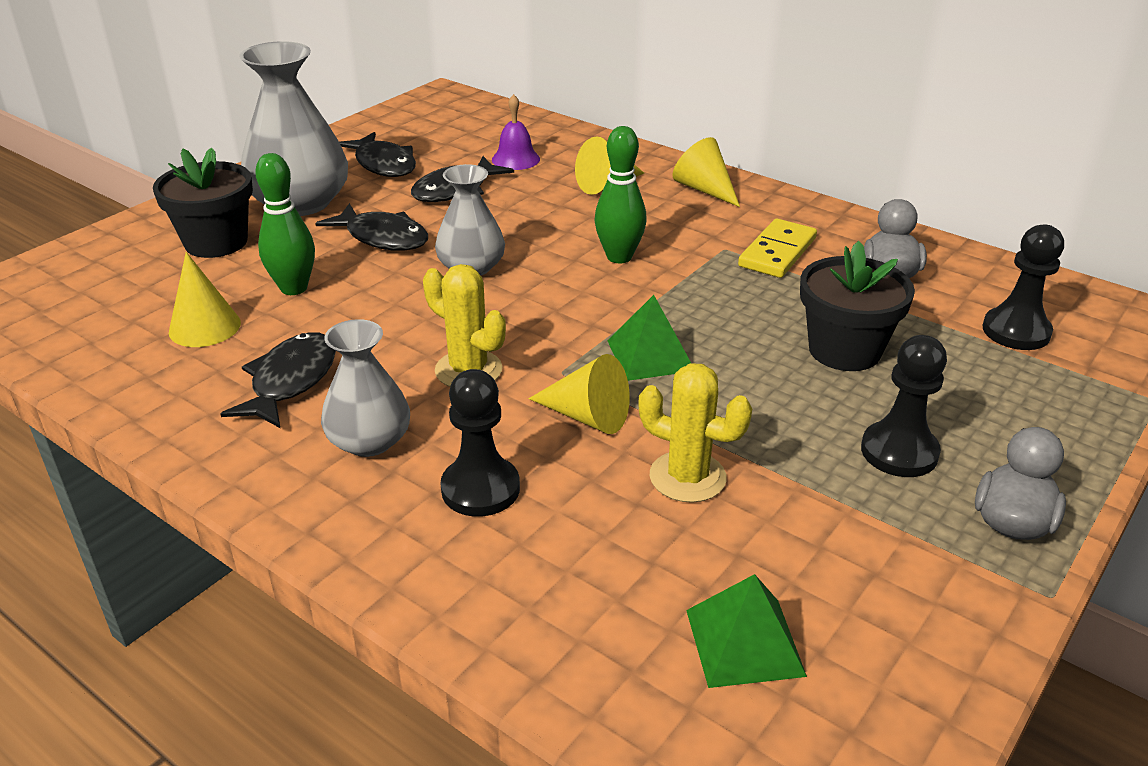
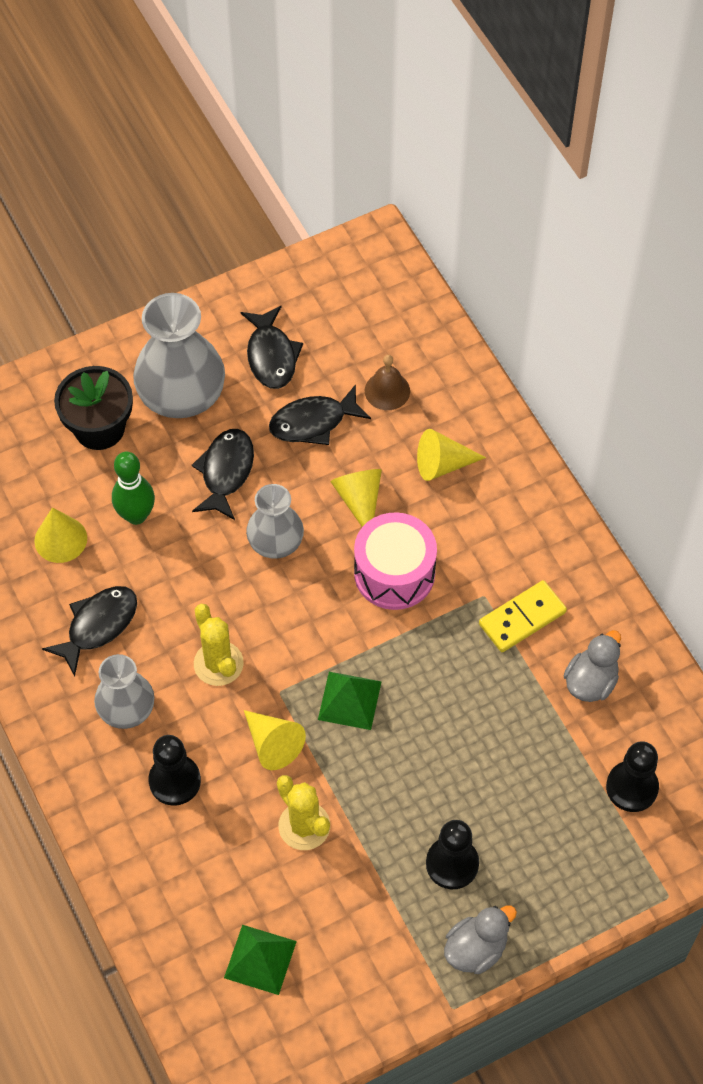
camera: 25 degrees right, 25 degrees up
black fish [315,203,428,251] -> black fish turned 135 degrees counterclockwise [192,429,254,520]
purple bell [492,94,540,170] -> brown bell [365,355,410,410]
green bowling pin [595,126,647,263] -> pink drum [354,512,437,610]
yellow cone [672,137,740,207] -> yellow cone moved to [331,469,382,527]
black flower pot [800,241,915,371] -> none

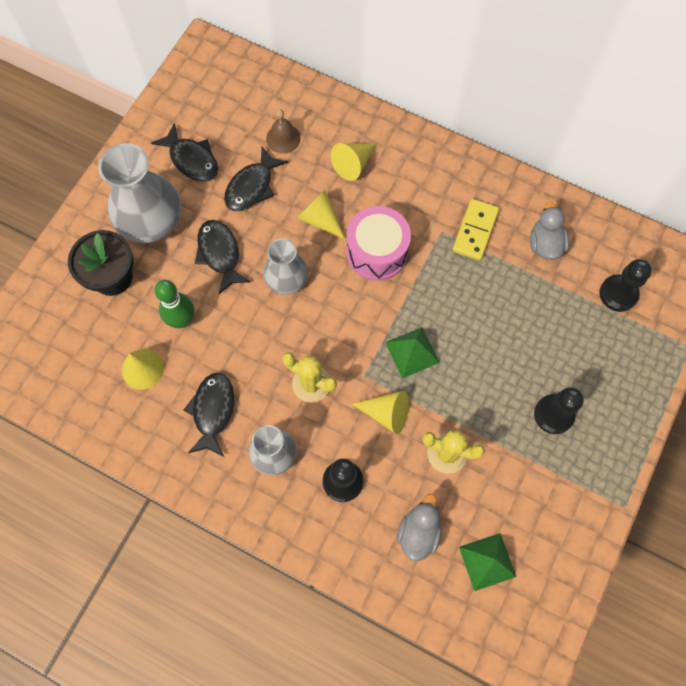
camera: 35 degrees left, 10 degrees up
grey duck [444,906,517,974] -> grey duck moved to [397,494,441,561]

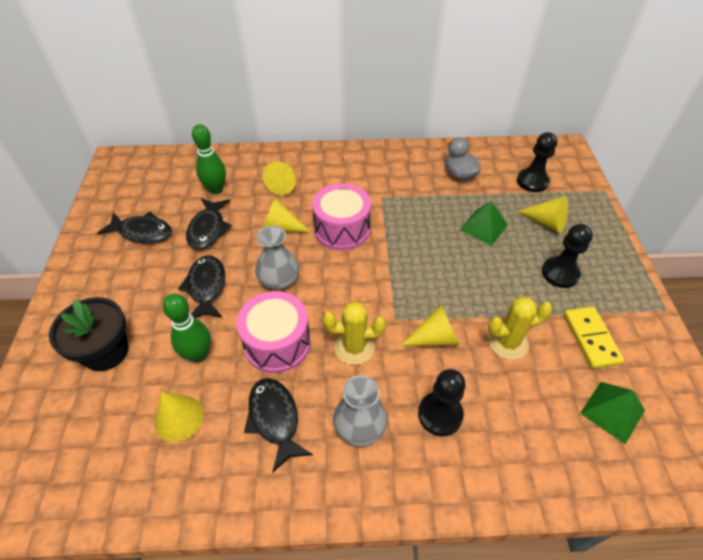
camera: 30 degrees left, 20 degrees down
grey vase [98,143,181,243] -> none
black fish [195,220,251,294] -> black fish turned 45 degrees clockwise [178,255,225,318]
brown bell [266,110,301,154] -> green bowling pin [192,124,226,194]
green pyramid [385,327,440,378] -> green pyramid moved to [460,201,508,246]
grey duck [397,494,441,561] -> none
yellow domino [453,199,499,261] -> yellow domino moved to [564,307,624,369]
none -> pink drum [236,291,311,373]
none -> yellow cone [517,196,568,233]

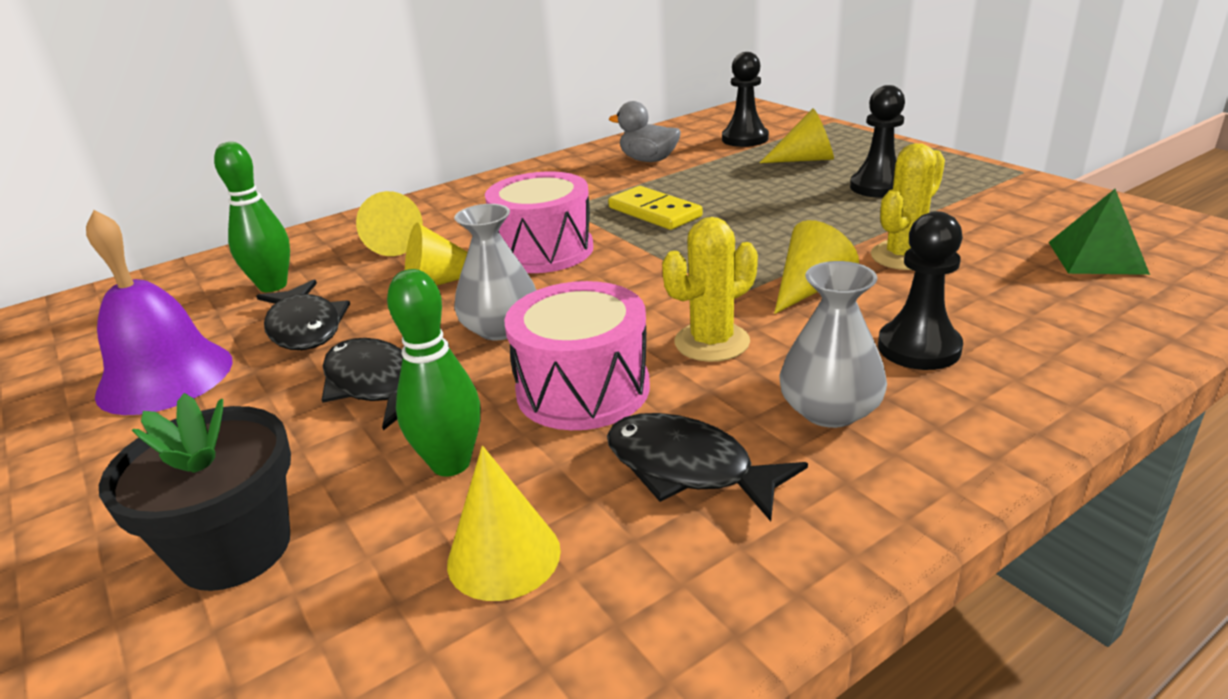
camera: 30 degrees left, 20 degrees down
black fish [97,212,172,244] -> purple bell [86,210,233,415]
green pyramid [460,201,508,246] -> none
yellow domino [564,307,624,369] -> yellow domino moved to [608,186,703,230]

